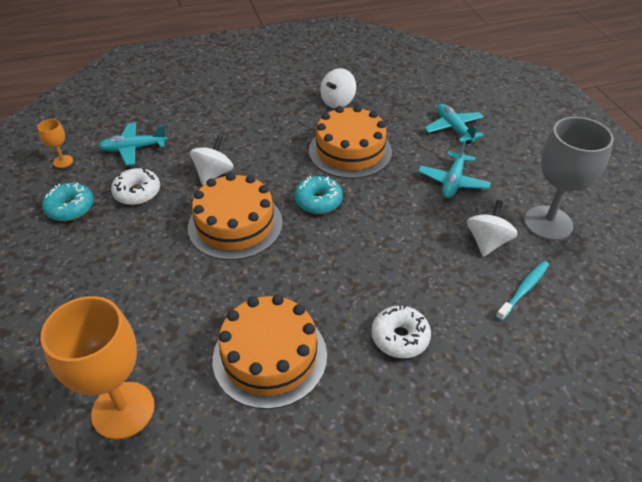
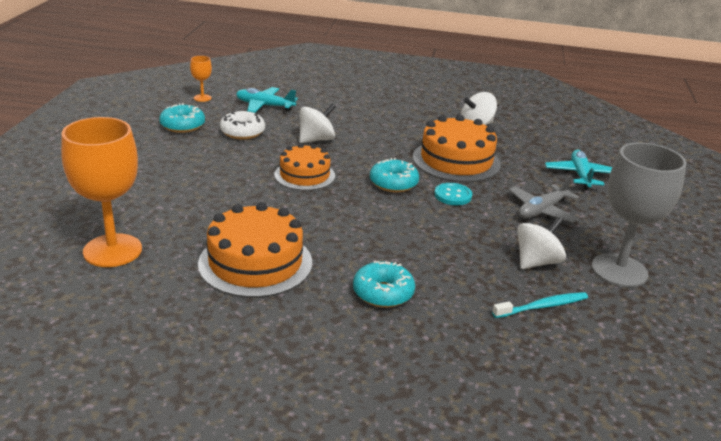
camera: 25 degrees right, 15 degrees down
orange cake [188,173,283,260] -> orange cake [274,143,335,191], size x0.65
white donut [371,305,431,358] -> turquoise donut [353,261,415,308]
turquoise plane [418,141,491,198] -> grey plane [509,175,579,223]
none -> turquoise button [434,183,472,205]

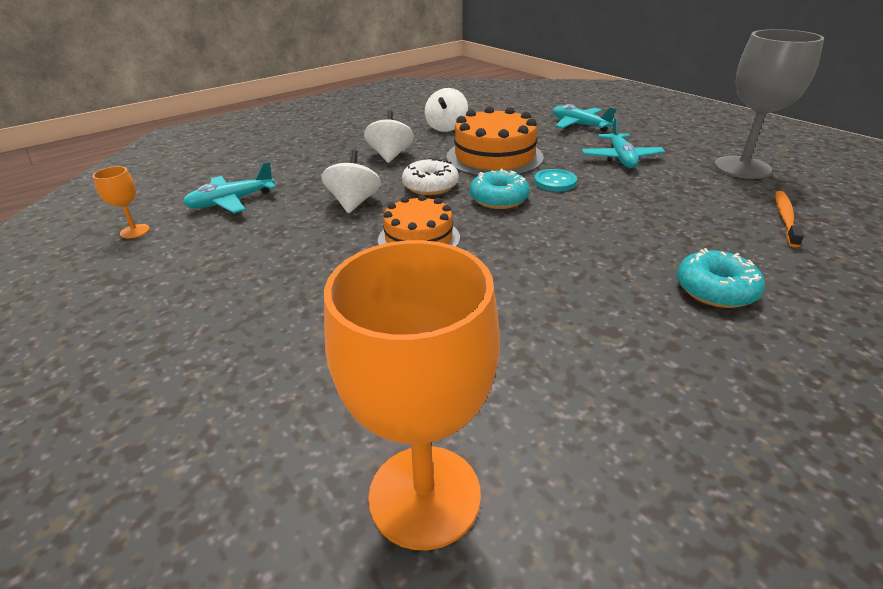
camera: 45 degrees left, 5 degrees up
turquoise donut [159,103,205,133] -> none
orange cake [198,202,312,298] -> none
white donut [220,111,265,140] -> white donut moved to [402,158,459,195]
turquoise toothbrush [492,292,588,318] -> orange toothbrush [775,191,804,248]
grey plane [509,175,579,223] -> turquoise plane [582,117,665,168]
white spinning top [517,217,566,269] -> white spinning top moved to [364,110,414,163]

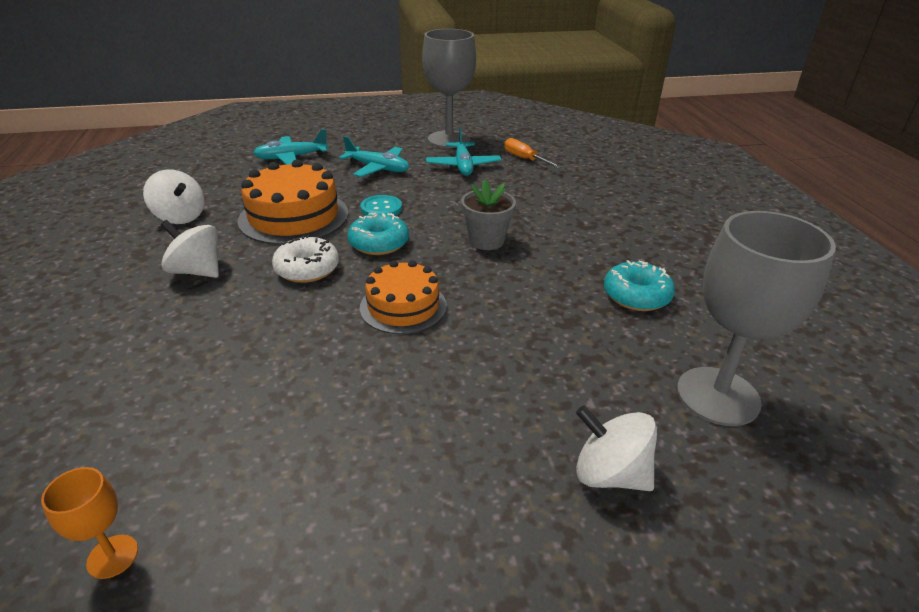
camera: 65 degrees left, 0 degrees up
turquoise plane [183,162,276,213] -> turquoise plane moved to [426,127,501,176]
white spinning top [321,150,381,213] -> white spinning top moved to [576,406,657,491]
orange goblet [324,240,500,550] -> grey goblet [677,211,836,426]
turquoise donut [677,248,765,308] -> turquoise donut moved to [604,260,675,311]
orange toothbrush [775,191,804,248] -> orange screwdriver [504,138,562,168]
none -> grey flower pot [461,179,516,250]

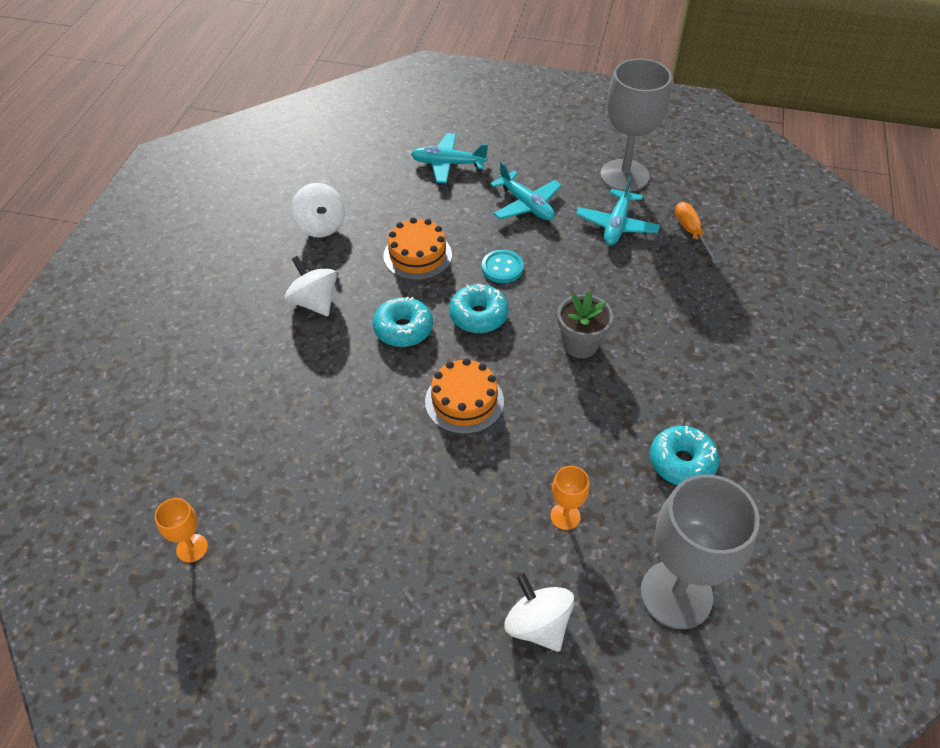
camera: 25 degrees right, 15 degrees up
orange cake [238,159,348,245] -> orange cake [383,217,452,280], size x0.65
white donut [272,235,339,283] -> turquoise donut [373,297,433,347]
none -> orange goblet [550,466,589,530]

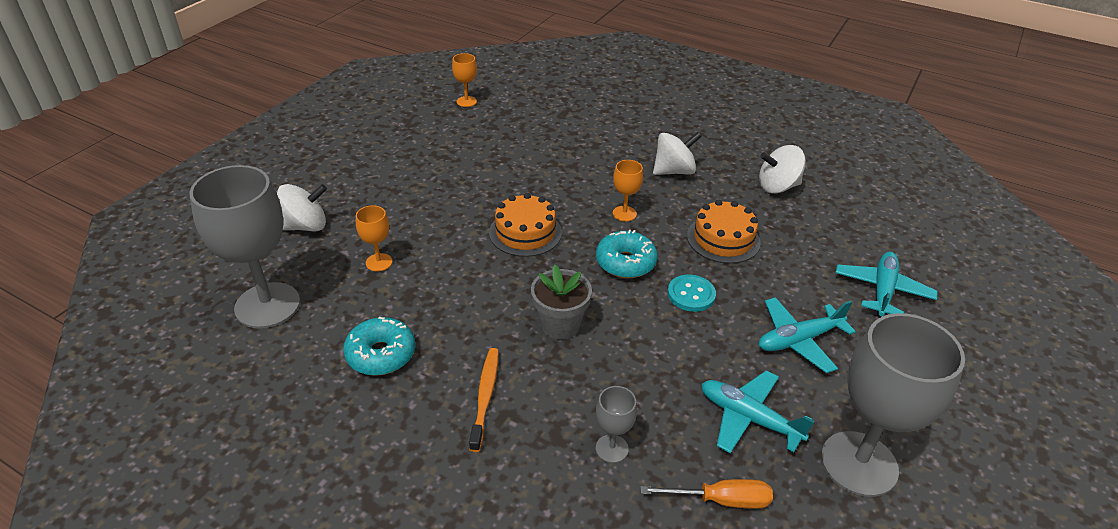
camera: 105 degrees right, 10 degrees down
turquoise donut [373,297,433,347] -> orange goblet [613,160,643,222]
none -> orange toothbrush [469,348,499,452]
none -> grey goblet [596,386,637,463]

